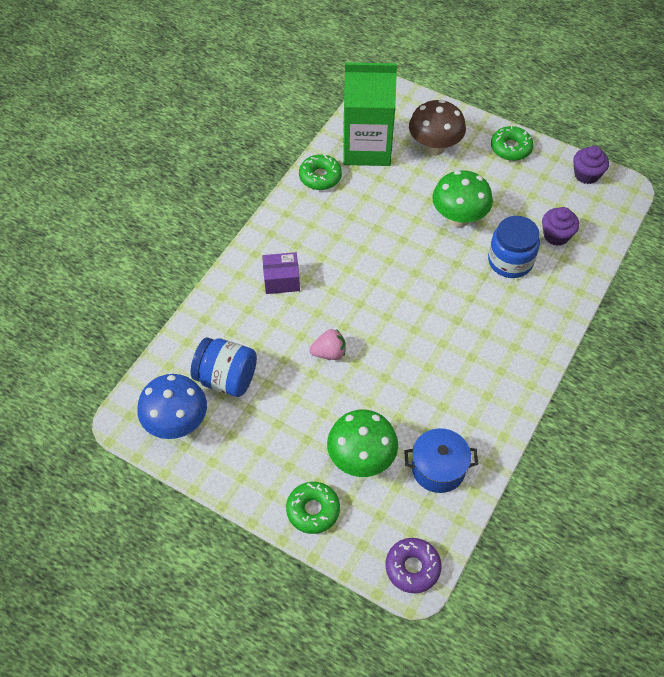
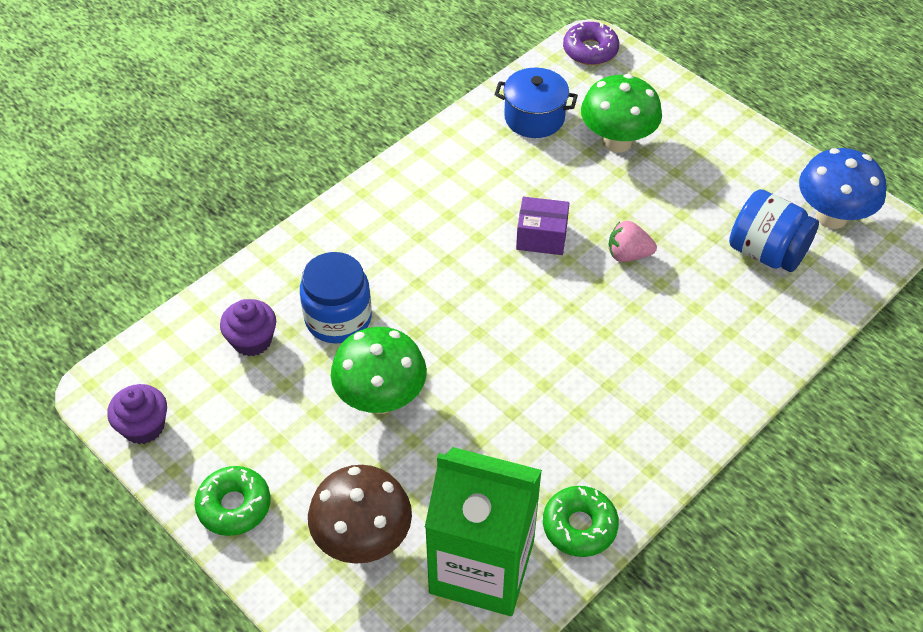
camera: 165 degrees left, 5 degrees down
purple box [262,252,300,294] -> purple box moved to [516,197,569,255]
green donut [286,482,340,534] -> none

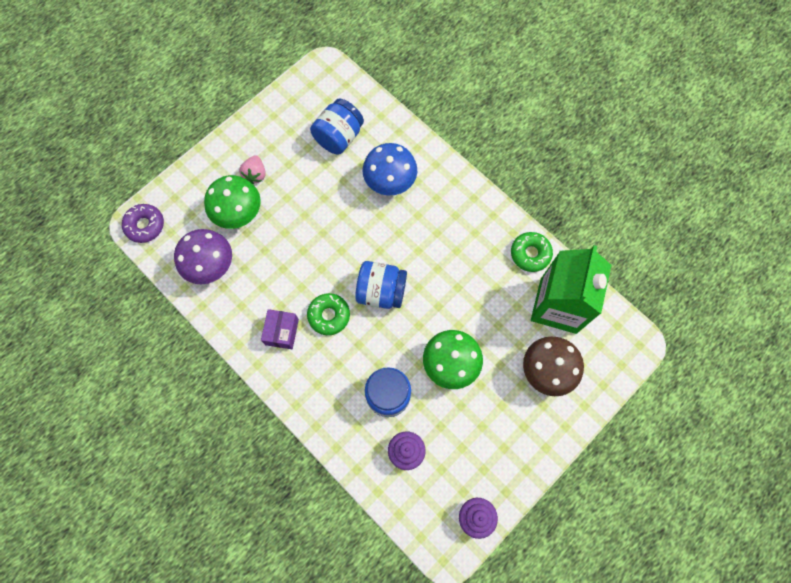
camera: 90 degrees left, 20 degrees up
green donut [195,466,271,536] -> green donut moved to [307,293,350,335]
blue pot [494,68,578,138] -> purple mushroom [174,229,232,284]
purple box [516,197,569,255] -> purple box moved to [261,309,299,349]
pink strawberry [609,221,657,262] -> pink strawberry moved to [239,155,265,184]
blue mushroom [799,148,886,229] -> blue mushroom moved to [362,143,417,196]
none -> blue jar [355,261,407,309]

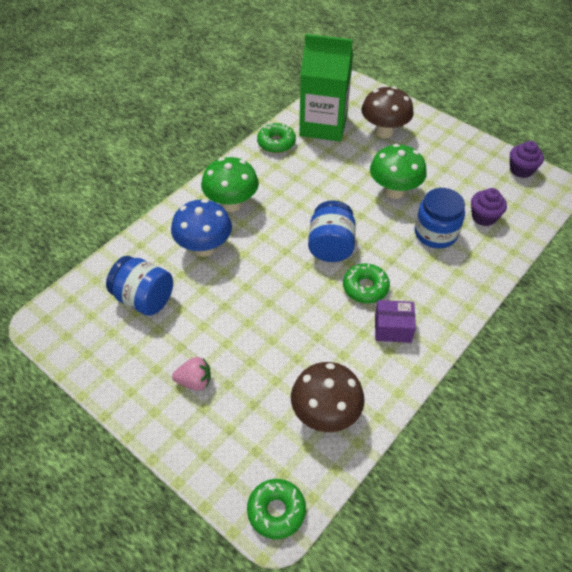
camera: 95 degrees left, 20 degrees down
purple donut [122,204,164,243] -> green donut [247,479,306,539]
purple mushroom [174,229,232,284] -> brown mushroom [291,362,365,432]
green mushroom [204,175,261,229] -> green mushroom moved to [201,157,259,212]

